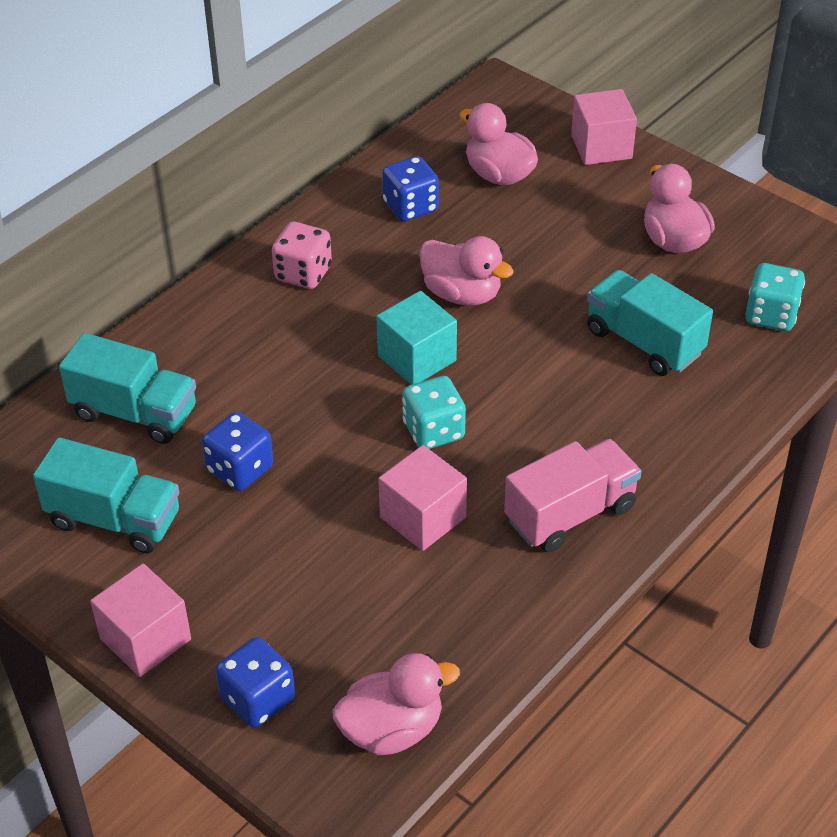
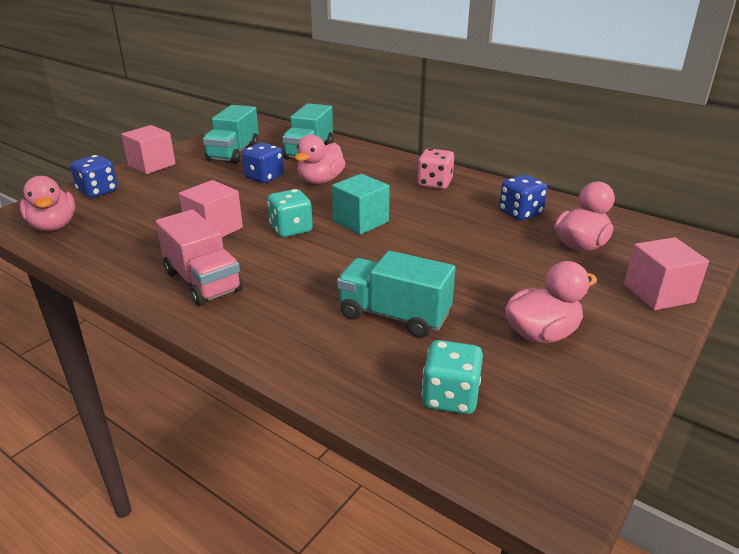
camera: 85 degrees right, 15 degrees down
pink duck [419,236,514,306] -> pink duck moved to [295,135,345,184]
turquoise truck [587,270,713,376] -> turquoise truck turned 105 degrees counterclockwise [337,251,456,338]

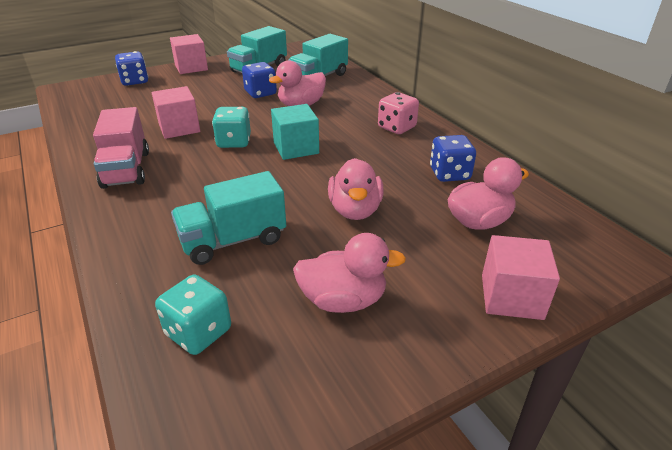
camera: 25 degrees right, 5 degrees up
pink duck [19,176,75,231] -> pink duck moved to [328,158,384,220]
turquoise truck [337,251,456,338] -> turquoise truck turned 75 degrees counterclockwise [171,171,286,265]

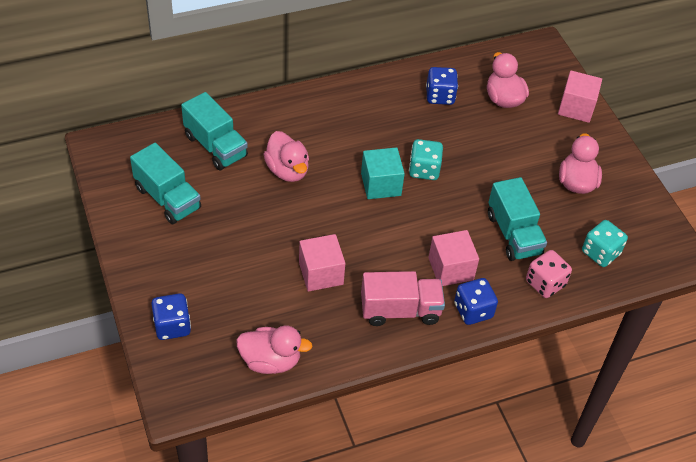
camera: 85 degrees left, 15 degrees up
pink cube [170,34,208,74] -> pink cube moved to [428,230,479,286]
turquoise dice [212,107,251,148] -> turquoise dice moved to [409,139,443,180]
blue dice [242,62,277,98] -> blue dice moved to [454,278,498,325]
pink duck [328,158,384,220] -> pink duck moved to [236,326,313,374]
pink dice [378,92,419,134] -> pink dice moved to [526,250,572,298]

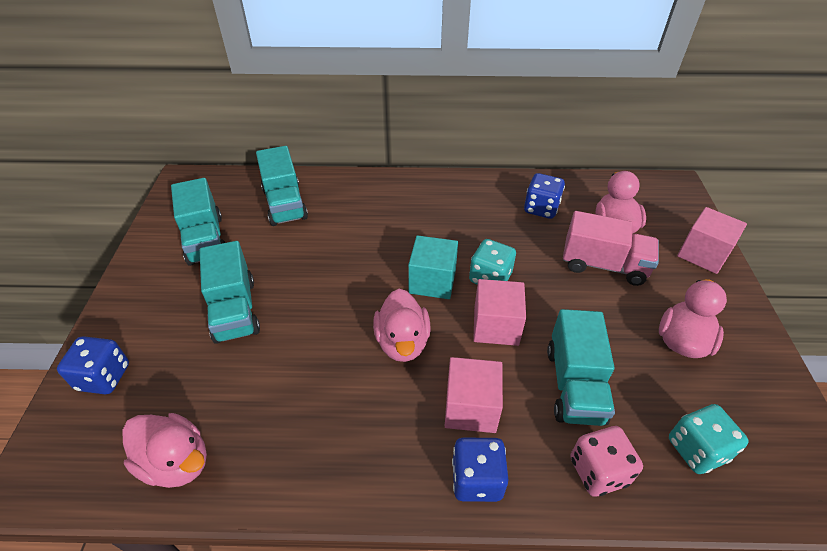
camera: 25 degrees right, 5 degrees down
pink duck [263,131,309,182] -> pink duck moved to [373,289,431,362]
pink cube [299,234,345,292] -> pink cube moved to [473,279,526,346]
pink truck [361,271,445,326] -> pink truck moved to [563,211,659,286]
none -> turquoise truck [200,241,260,344]

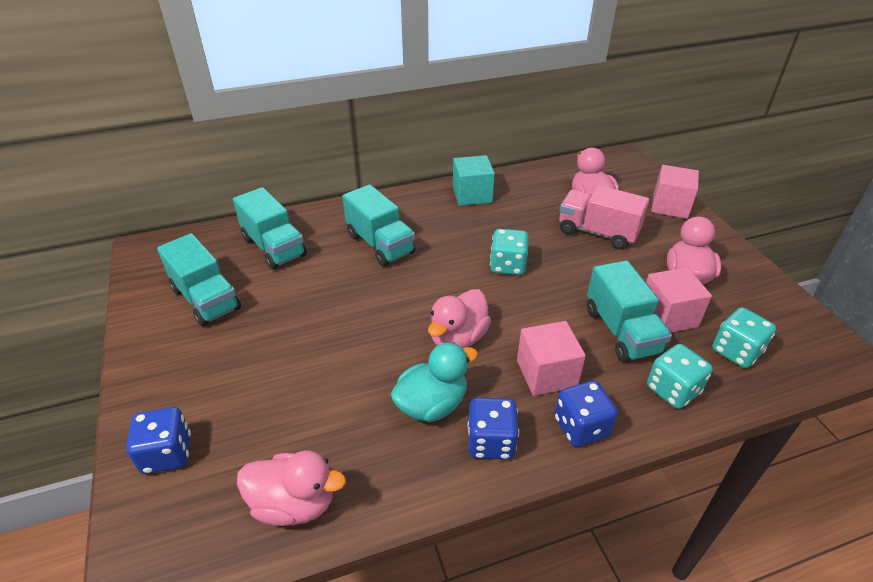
camera: 20 degrees left, 5 degrees down
turquoise truck [200,241,260,344] -> turquoise truck moved to [343,184,415,266]
pink duck [373,289,431,362] -> pink duck turned 60 degrees clockwise [428,289,491,348]
turquoise cube [408,235,458,299] -> turquoise cube moved to [453,155,495,206]
pink cube [473,279,526,346] -> pink cube moved to [646,267,712,333]
blue dice [524,173,565,219] -> blue dice moved to [468,397,519,459]
pink truck [563,211,659,286] -> pink truck turned 150 degrees counterclockwise [559,185,650,250]
pink dice [570,426,643,497] -> turquoise dice [647,344,713,409]
none -> turquoise duck [390,342,478,422]

